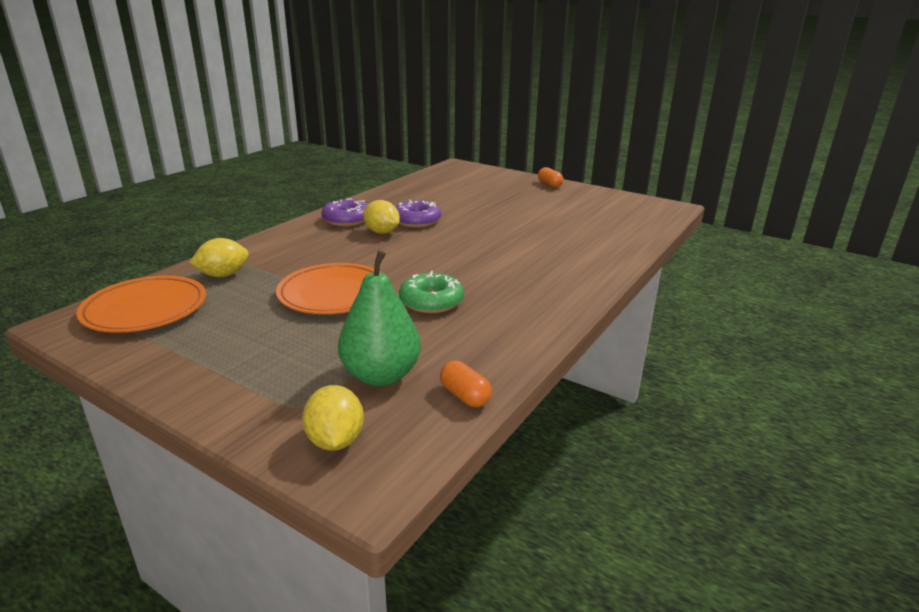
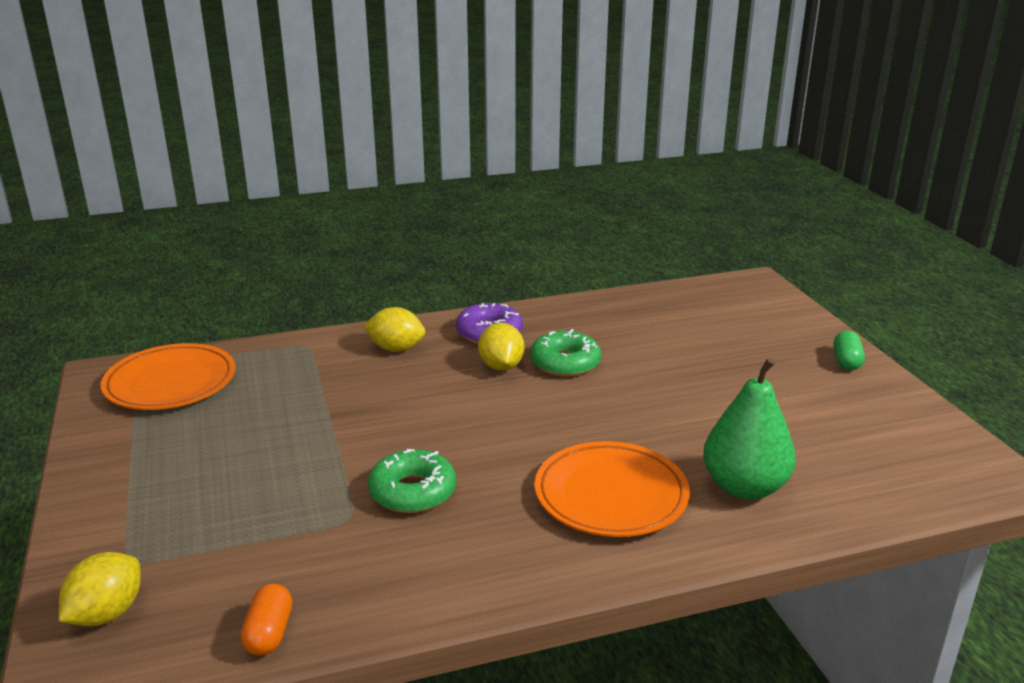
camera: 40 degrees right, 0 degrees up
yellow lemon [189,238,249,277] -> yellow lemon moved to [364,307,426,352]
orange plate [276,263,382,314] -> orange plate moved to [535,441,690,537]
green pear [338,250,421,386] -> green pear moved to [703,358,796,500]
purple donut [395,199,441,228] -> green donut [530,329,601,377]
orange capsule [538,167,563,188] -> green capsule [834,331,865,370]

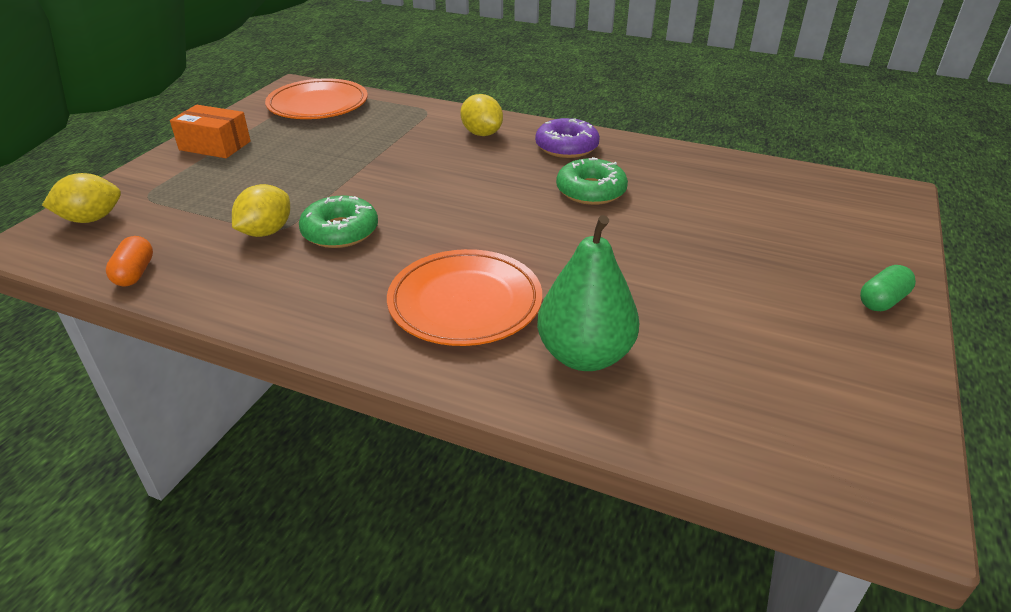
camera: 40 degrees right, 10 degrees up
orange capsule [241,584,292,656] -> orange capsule turned 45 degrees counterclockwise [106,236,153,287]
yellow lemon [478,323,524,371] -> yellow lemon moved to [232,184,290,237]
none -> orange box [170,105,251,158]

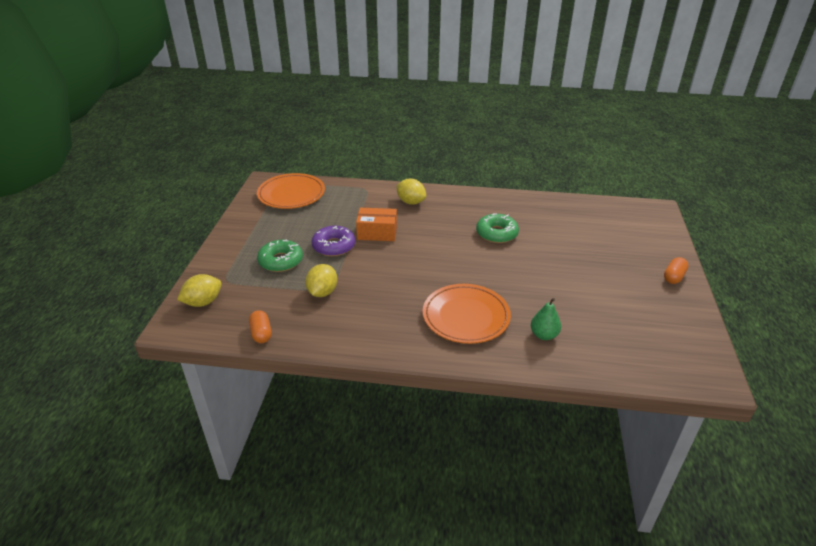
camera: 15 degrees left, 0 degrees up
orange box [170,105,251,158] -> orange box moved to [356,208,397,241]
green donut [299,195,378,248] -> green donut moved to [257,239,303,272]
purple donut [535,118,600,158] -> purple donut moved to [312,226,355,256]
green pear [537,215,639,371] -> green pear [531,298,561,340], size x0.56
green capsule [860,265,916,311] -> orange capsule [664,257,689,284]

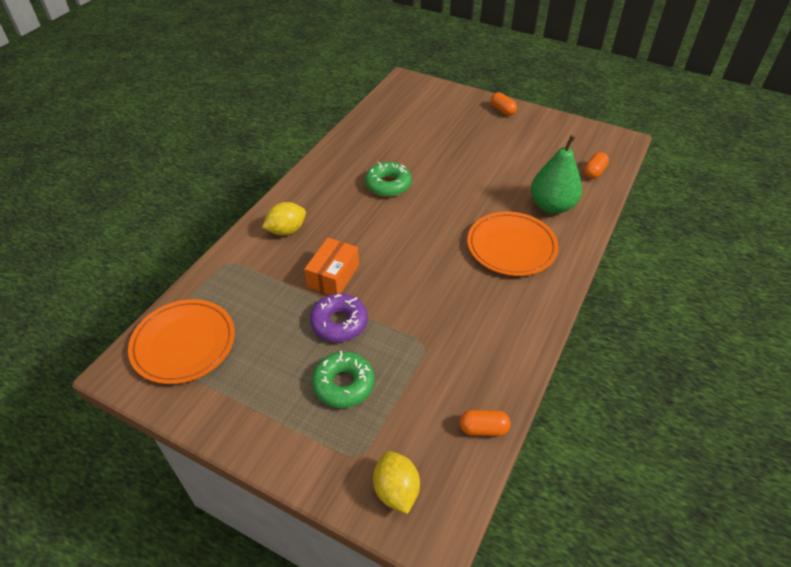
camera: 70 degrees left, 10 degrees up
yellow lemon [305,264,337,297] -> none
green pear [531,298,561,340] -> green pear [531,135,582,214], size x1.77
none -> orange capsule [584,152,609,179]

